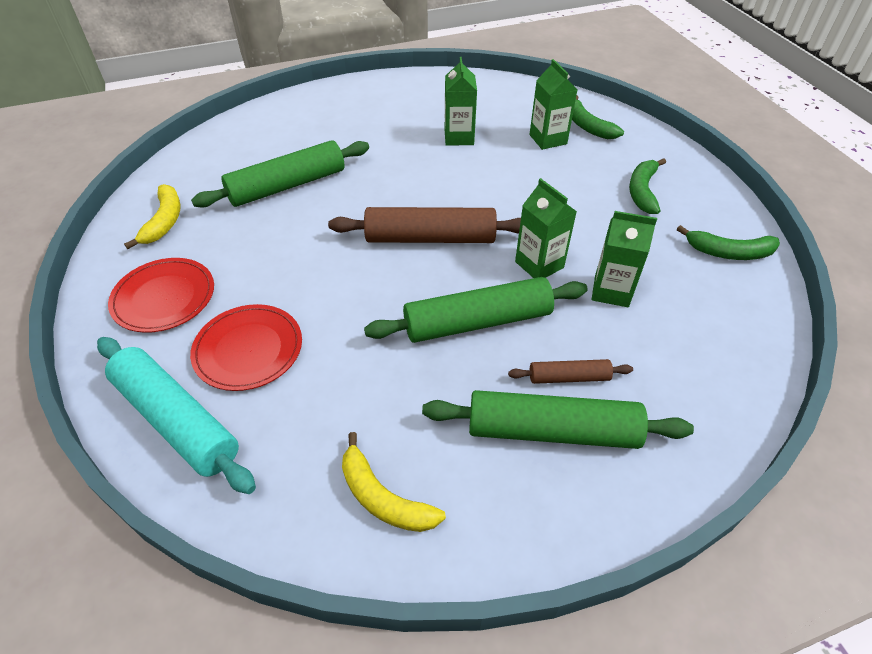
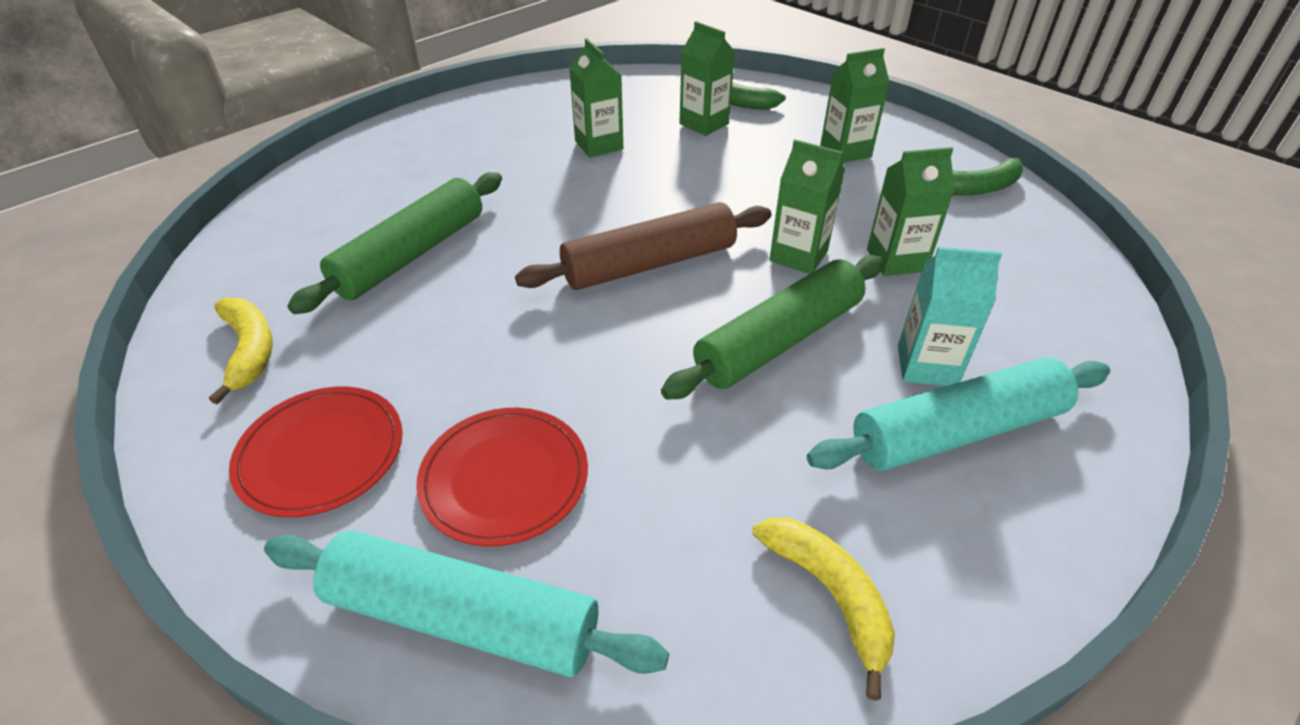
camera: 25 degrees left, 5 degrees down
yellow banana [342,432,446,532] -> yellow banana turned 135 degrees counterclockwise [752,517,895,701]
green rolling pin [422,390,694,449] -> turquoise rolling pin [807,357,1110,471]
brown rolling pin [508,359,633,384] -> turquoise carton [898,247,1002,386]
green banana [629,158,666,214] -> green carton [820,48,890,163]

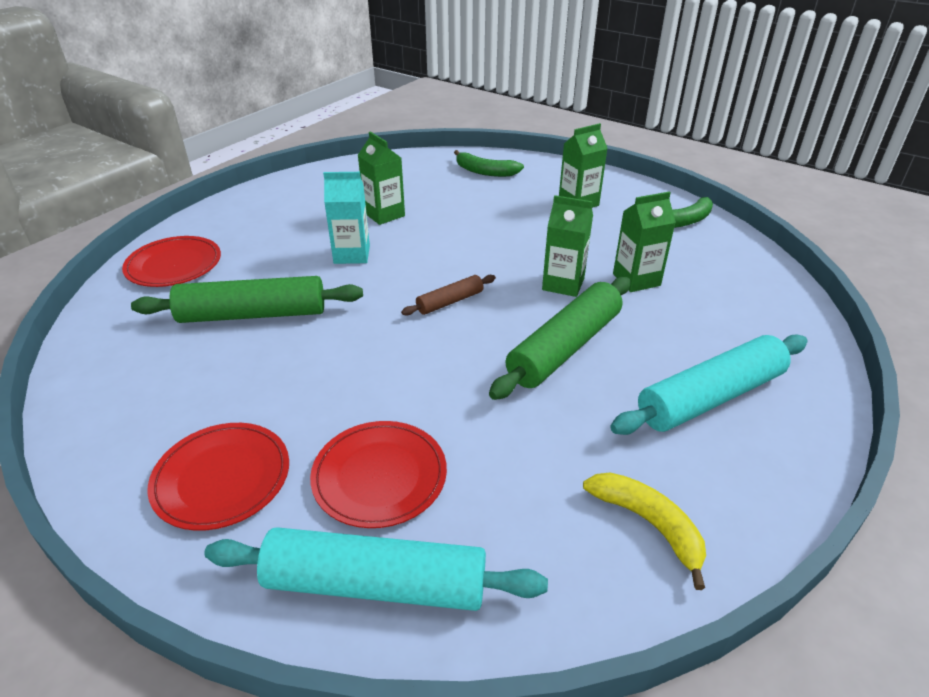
camera: 10 degrees left, 5 degrees down
yellow banana [209,298,273,404] -> none
green rolling pin [287,172,502,314] -> green rolling pin turned 60 degrees clockwise [131,276,363,323]
brown rolling pin [515,202,772,290] -> brown rolling pin [401,275,496,315], size x0.51
green carton [680,21,735,136] -> none
turquoise carton [898,247,1002,386] -> turquoise carton moved to [323,172,370,264]
none -> red plate [122,236,221,287]

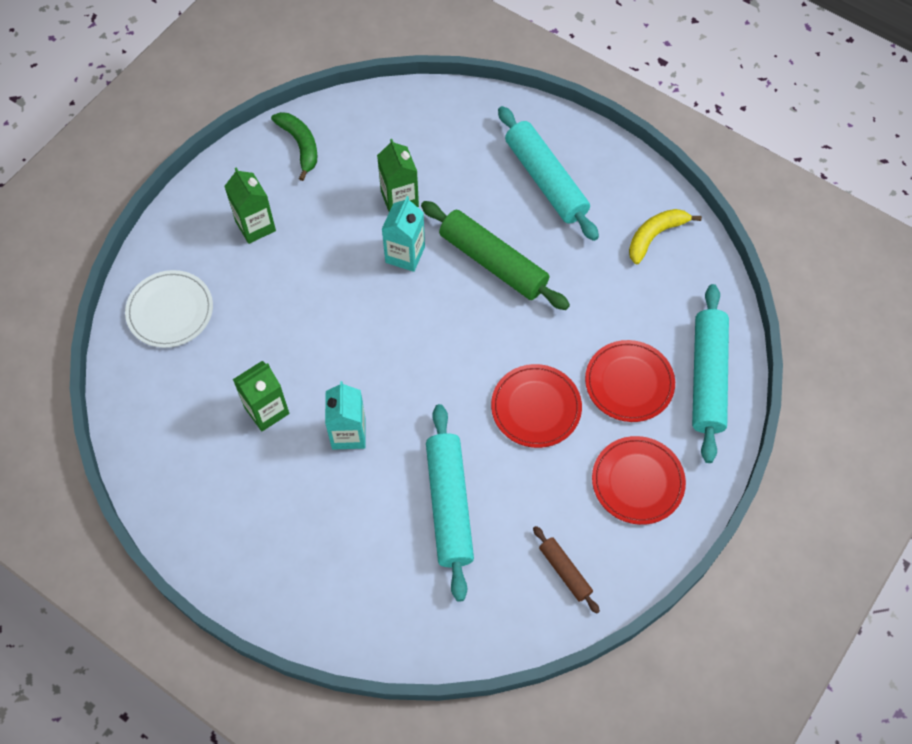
camera: 90 degrees left, 25 degrees up
red plate [122,236,221,287] -> red plate moved to [491,364,582,448]
green rolling pin [131,276,363,323] -> turquoise rolling pin [426,404,474,602]
brown rolling pin [401,275,496,315] -> brown rolling pin moved to [533,526,600,614]
green banana [454,150,524,177] -> white plate [125,270,213,348]
green carton [542,195,593,297] -> turquoise carton [382,196,425,272]

